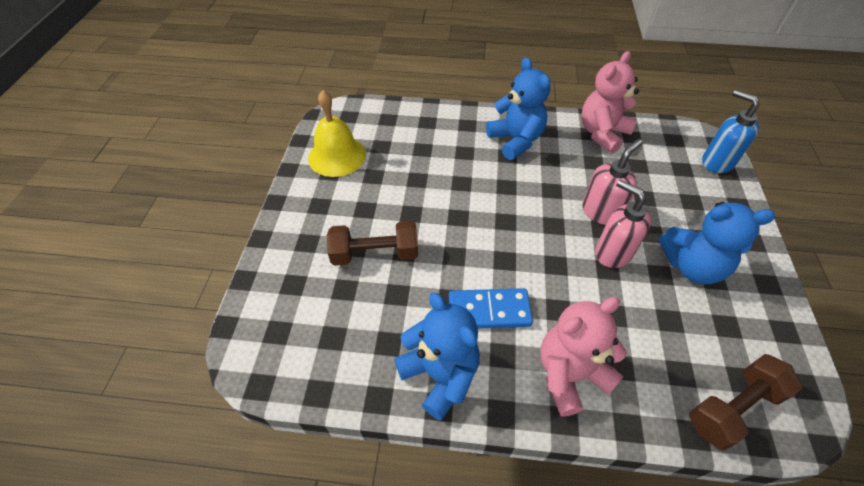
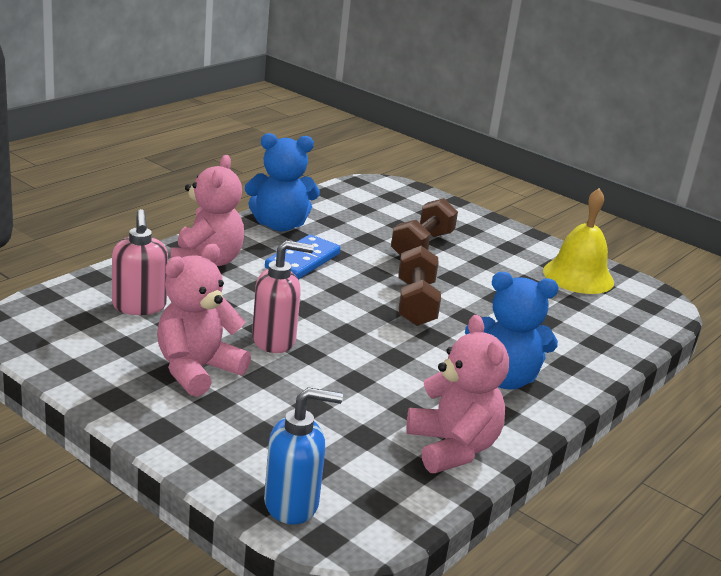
camera: 120 degrees right, 25 degrees down
pink soap dispenser [582,139,642,225] -> pink soap dispenser moved to [112,209,168,315]
blue teddy bear [659,202,775,284] -> pink teddy bear [157,244,251,397]
brown dumbbell [689,354,802,450] -> brown dumbbell moved to [399,246,441,326]

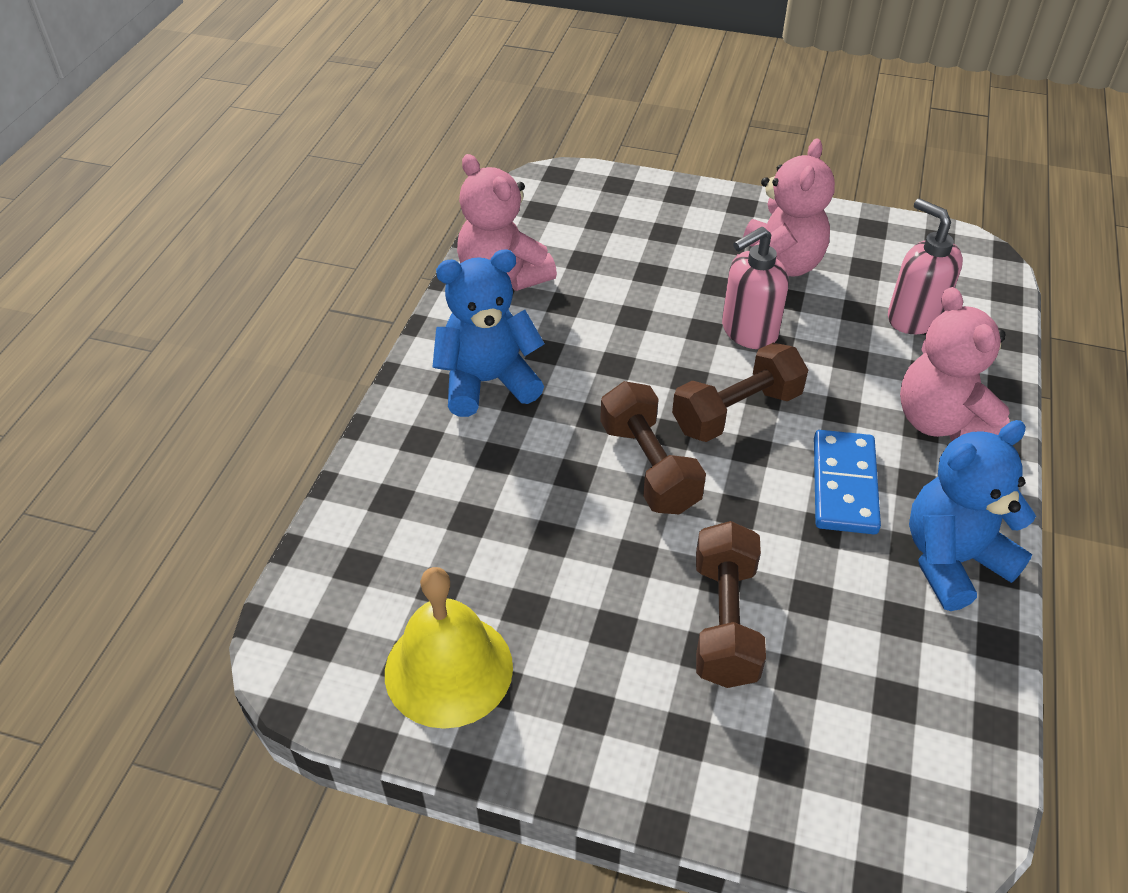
camera: 160 degrees right, 20 degrees up
blue soap dispenser [264,387,343,525] -> none
none -> brown dumbbell [672,343,808,442]

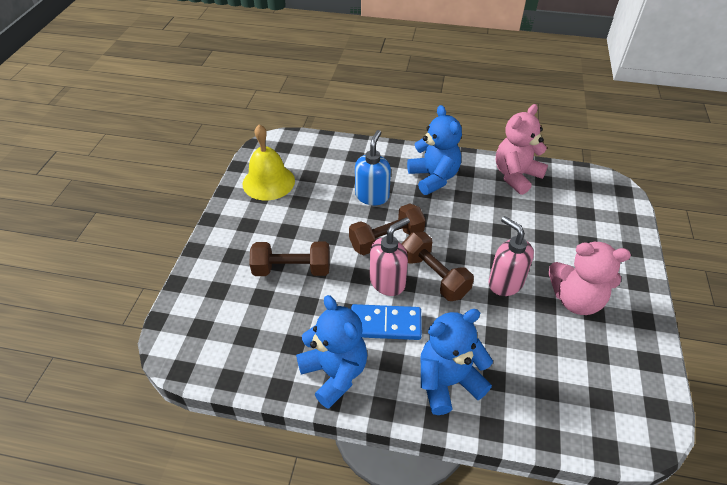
camera: 85 degrees right, 0 degrees up
pink soap dispenser [888,198,963,334] -> pink soap dispenser moved to [370,217,410,296]
pink teddy bear [900,287,1009,441] -> blue teddy bear [420,309,493,415]
none -> blue soap dispenser [355,130,391,205]

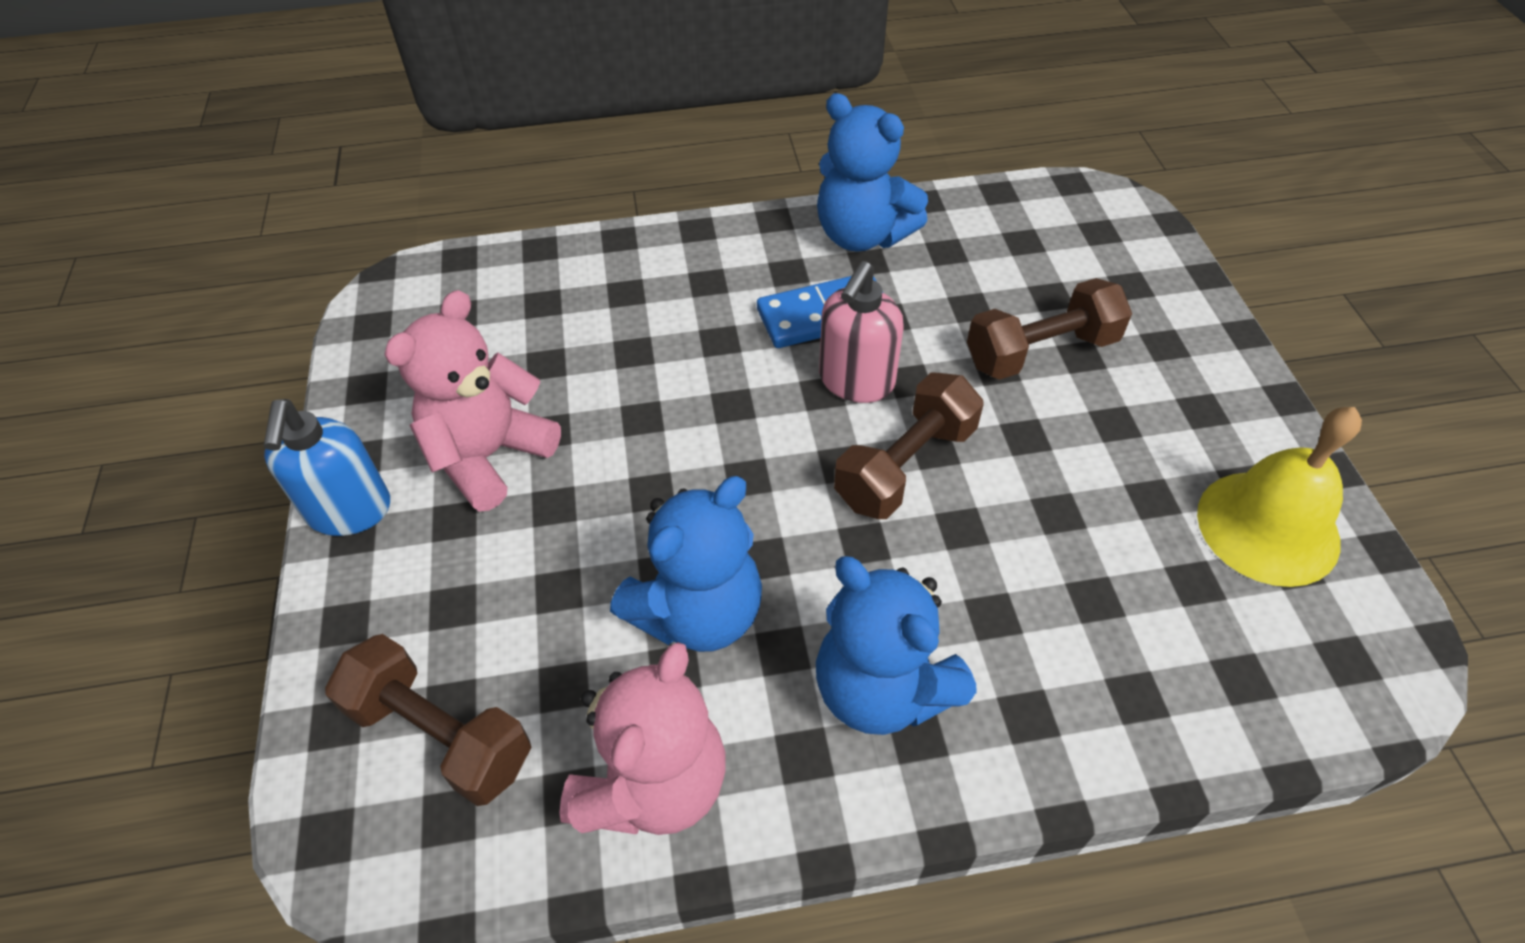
camera: 160 degrees right, 5 degrees up
blue soap dispenser [355,130,391,205] -> blue soap dispenser moved to [264,399,390,536]
brown dumbbell [402,232,474,301] -> brown dumbbell moved to [325,634,531,806]
blue teddy bear [420,309,493,415] -> blue teddy bear moved to [610,476,762,652]
pink soap dispenser [488,216,534,296] -> none
pink teddy bear [549,241,631,315] -> pink teddy bear turned 45 degrees counterclockwise [384,290,561,512]

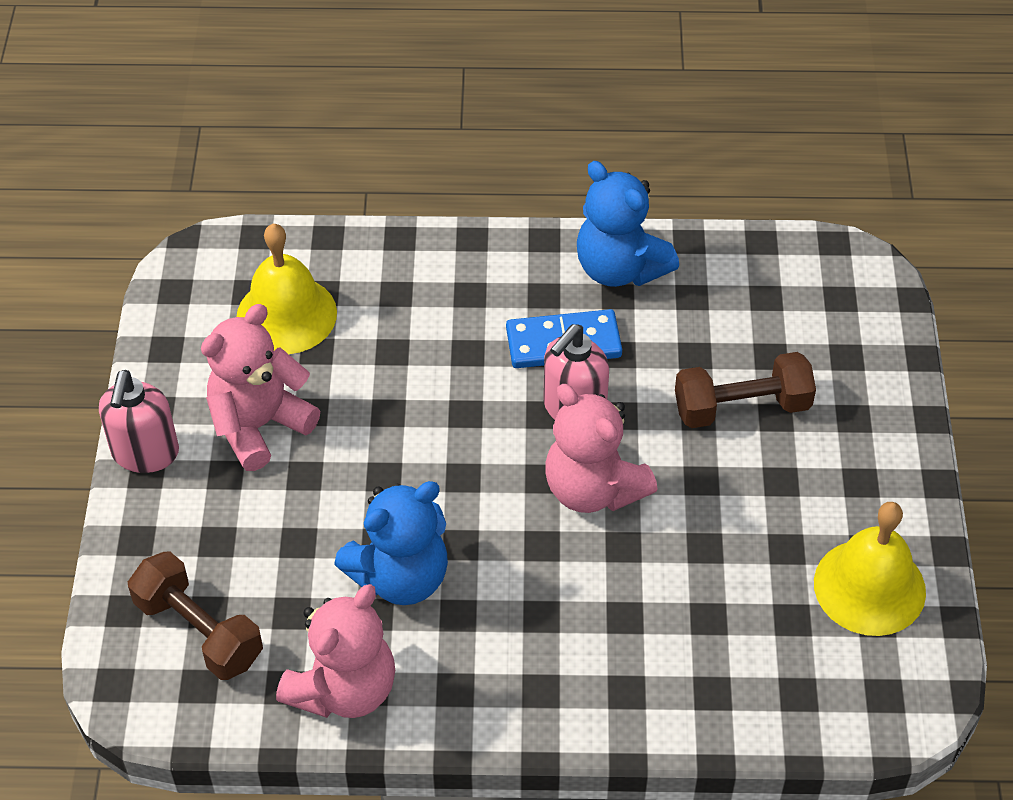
camera: 10 degrees right, 0 degrees up
blue soap dispenser [264,399,390,536] -> pink soap dispenser [99,370,179,473]
blue teddy bear [816,556,977,735] -> none
brown dumbbell [834,372,984,519] -> pink teddy bear [545,384,658,513]
none -> yellow bell [237,224,337,354]

